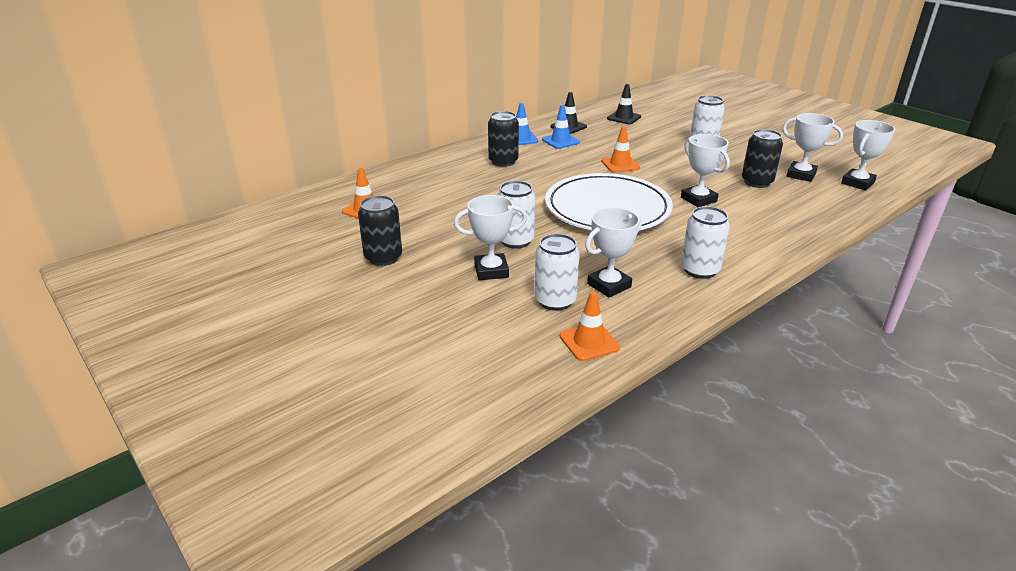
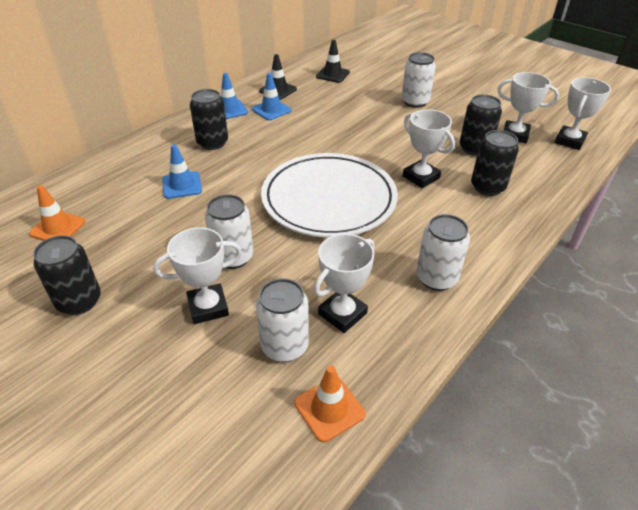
camera: 10 degrees left, 10 degrees up
orange traffic cone [601,126,640,172] -> none
none -> blue traffic cone [162,144,202,199]
none -> black can [471,130,519,196]

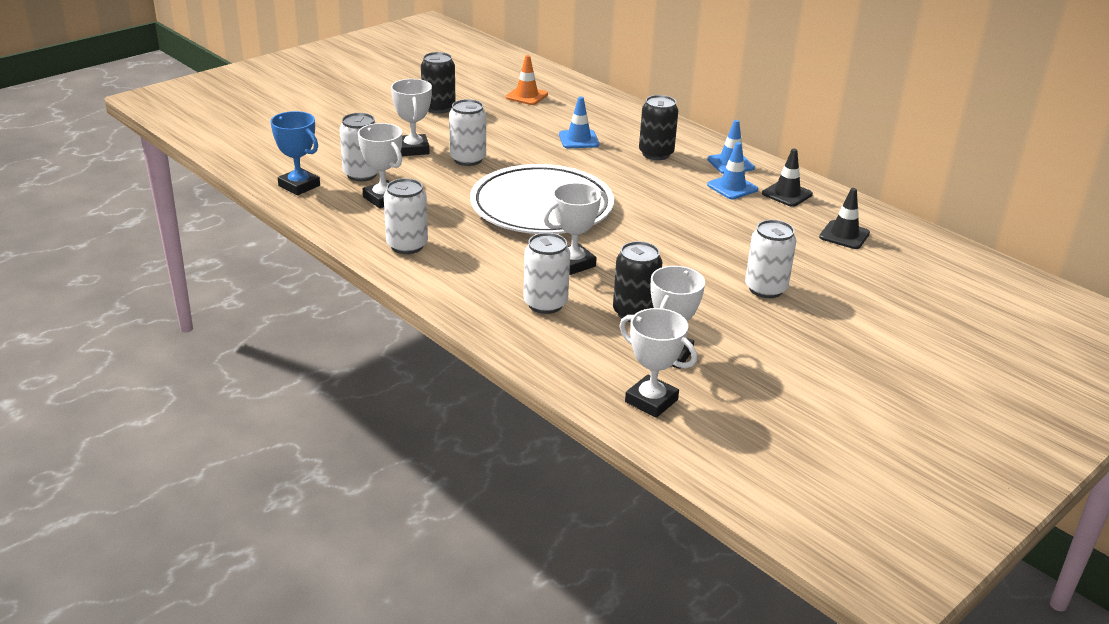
camera: 95 degrees right, 10 degrees down
orange traffic cone [294,366,366,442] -> blue trophy [270,111,320,195]
black can [471,130,519,196] -> white can [523,233,570,314]

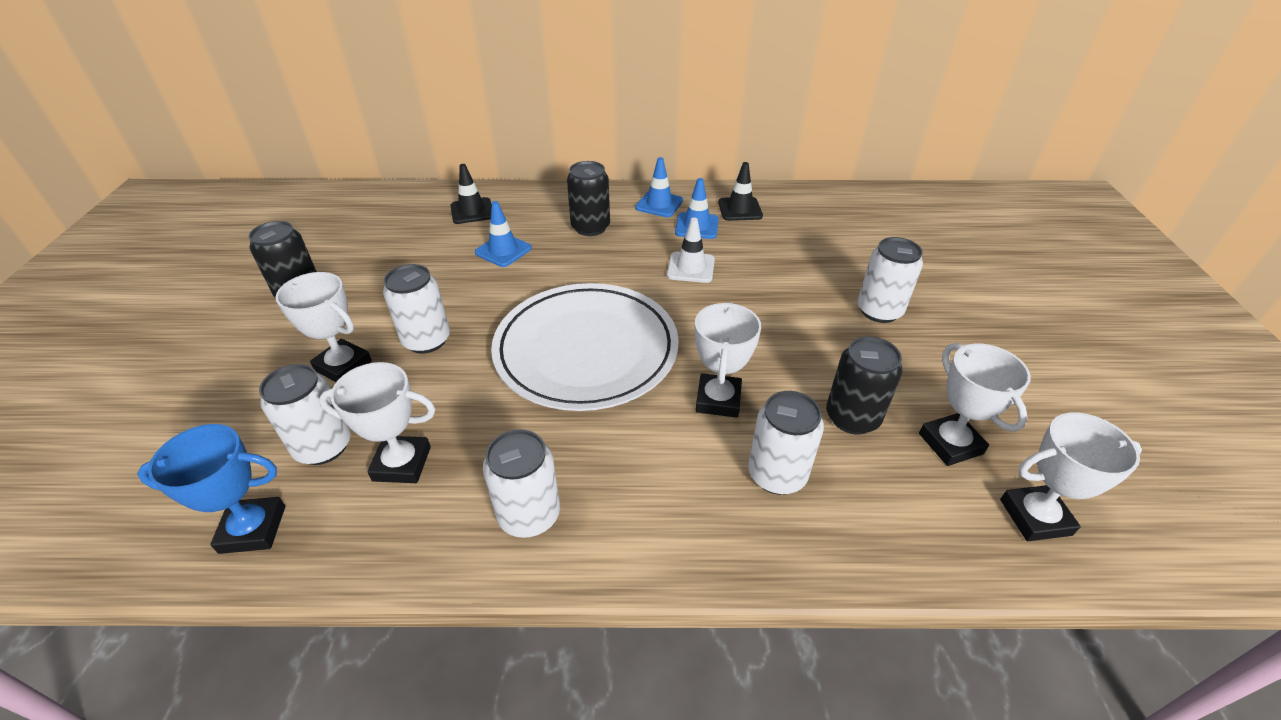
camera: 45 degrees left, 10 degrees up
orange traffic cone [506,55,548,105] -> none
black traffic cone [819,188,870,249] -> black traffic cone moved to [450,164,492,224]
none -> white traffic cone [667,217,715,283]

